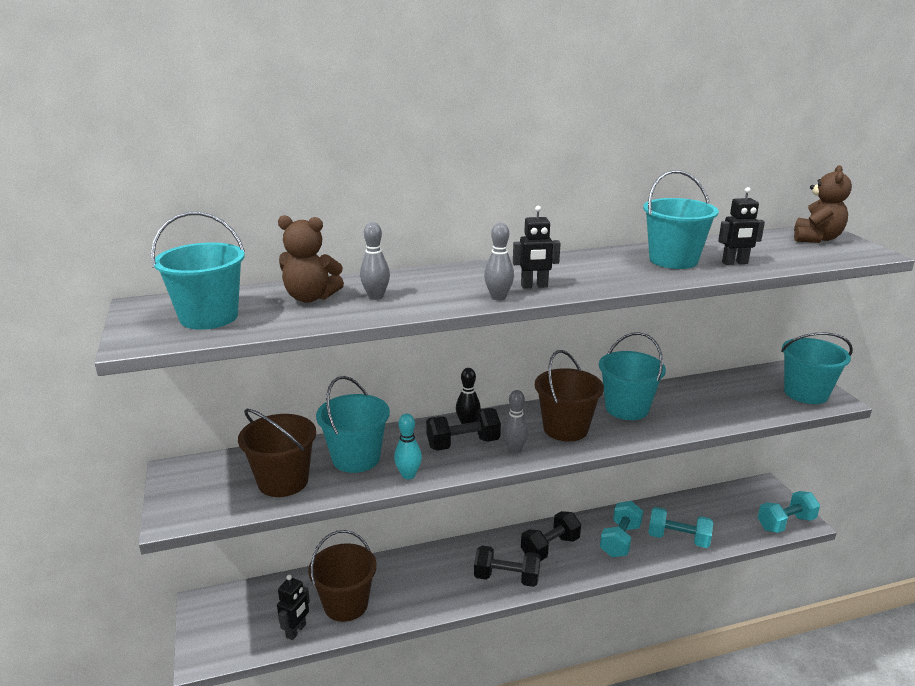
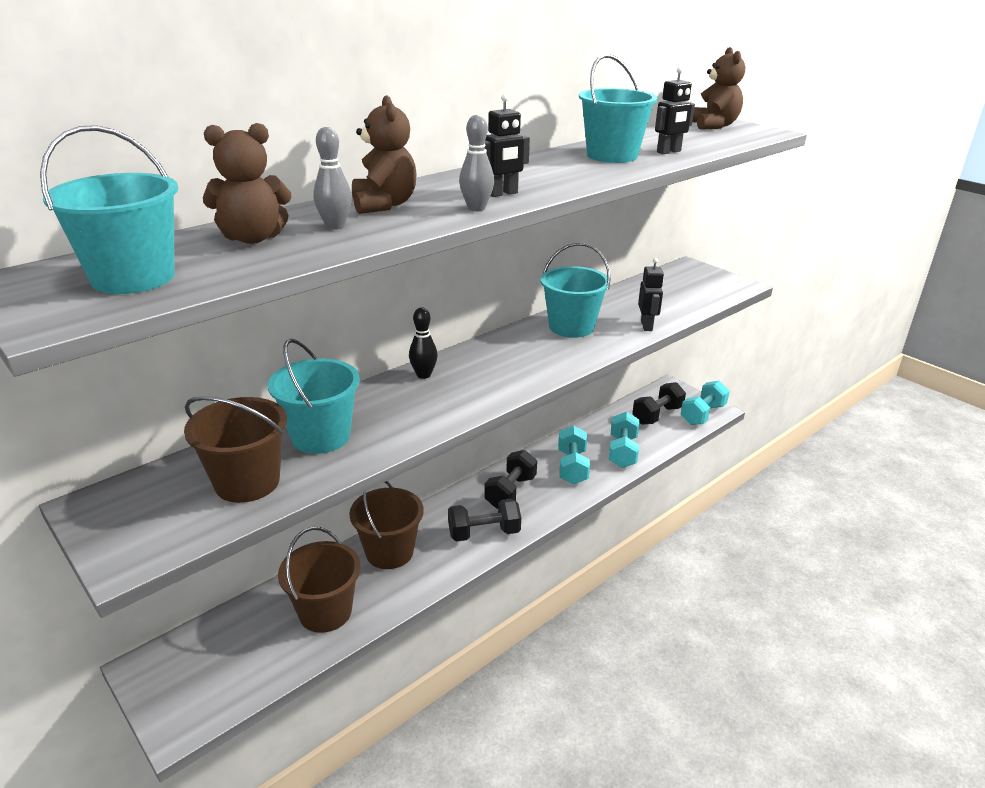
camera: 25 degrees left, 5 degrees up
black robot [277,575,310,640] -> black robot moved to [638,258,664,331]
turquoise bowling pin [394,413,422,479] -> none
black dumbbell [426,408,501,451] -> black dumbbell moved to [632,382,686,425]
grey bowling pin [502,390,529,453] -> none
brown bucket [535,350,604,441] -> brown bucket moved to [349,481,424,569]
turquoise dumbbell [648,507,713,548] -> turquoise dumbbell turned 75 degrees counterclockwise [609,412,639,468]
turquoise bucket [781,332,853,404] -> none
none -> brown teddy bear [352,95,417,214]

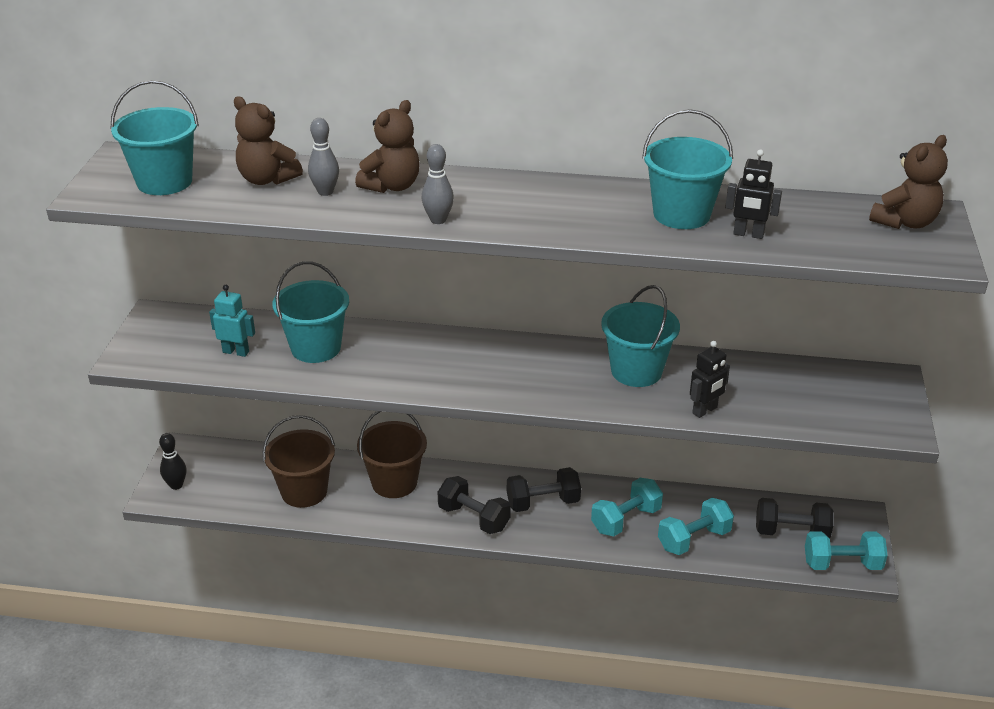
camera: 50 degrees right, 5 degrees up
brown bucket [184,396,287,503] -> turquoise robot [209,285,255,357]
black bowling pin [409,307,438,379] -> black bowling pin moved to [159,433,186,490]
black robot [484,94,530,197] -> none

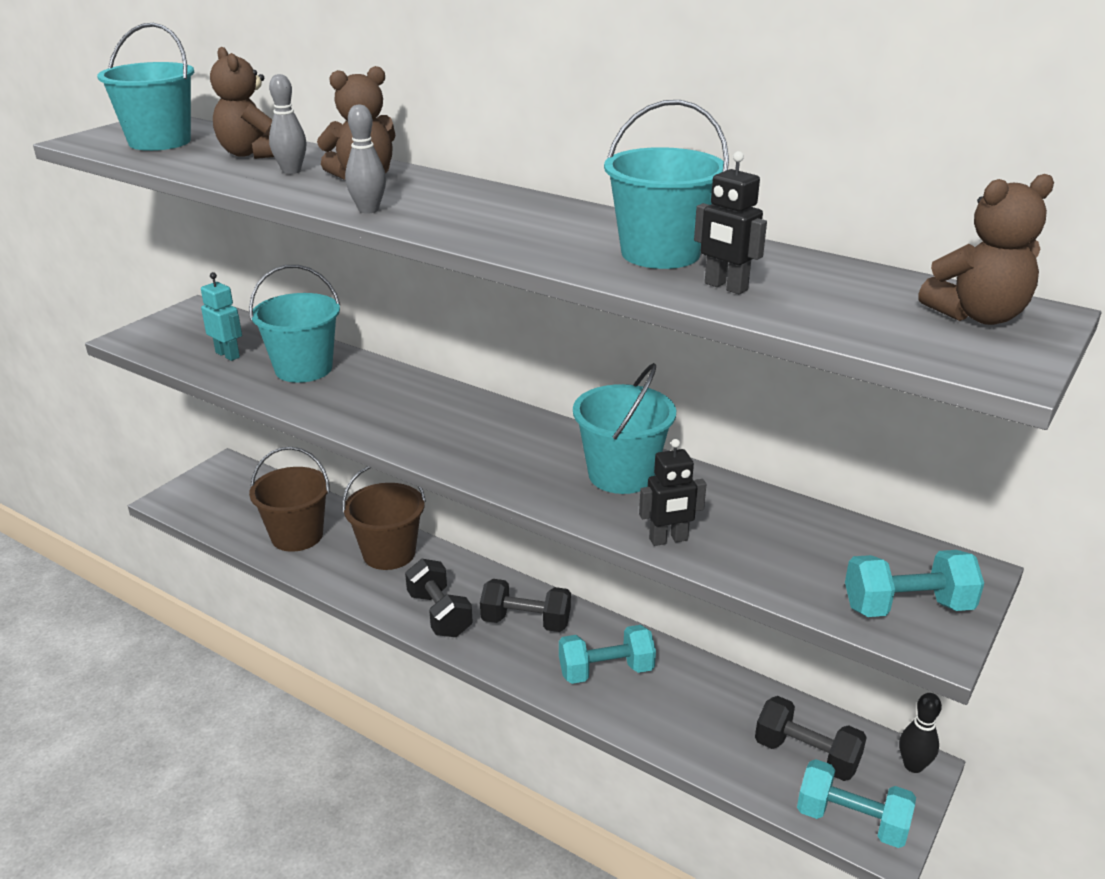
camera: 25 degrees right, 5 degrees down
black bowling pin [159,433,186,490] -> black bowling pin moved to [899,693,942,773]
turquoise dumbbell [658,498,734,555] -> turquoise dumbbell moved to [845,550,984,617]

